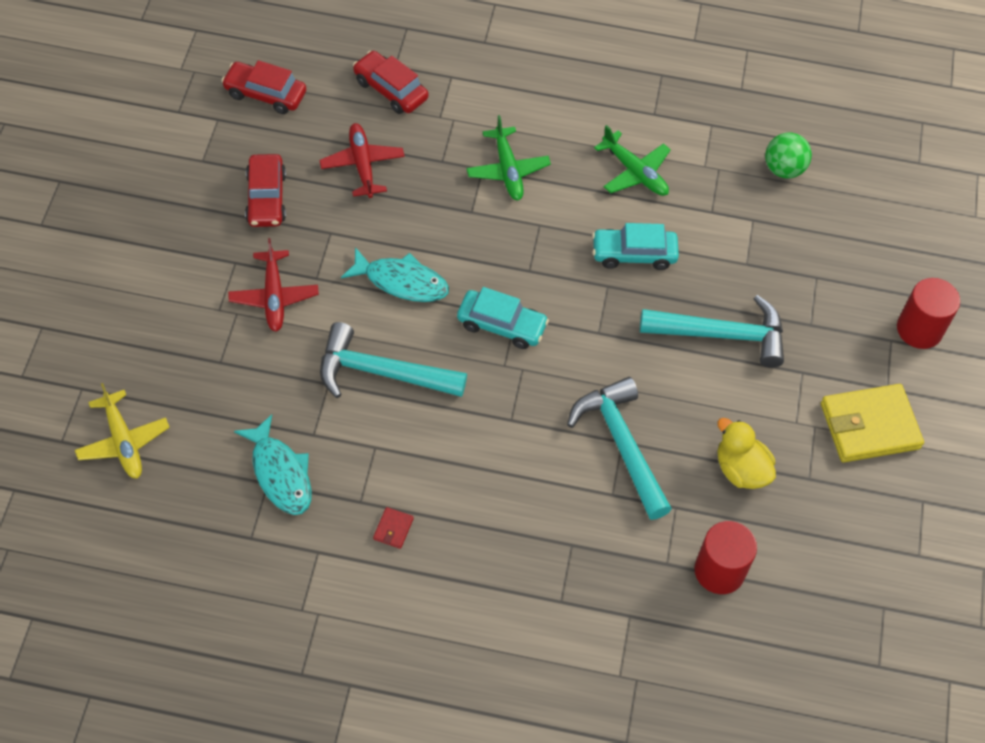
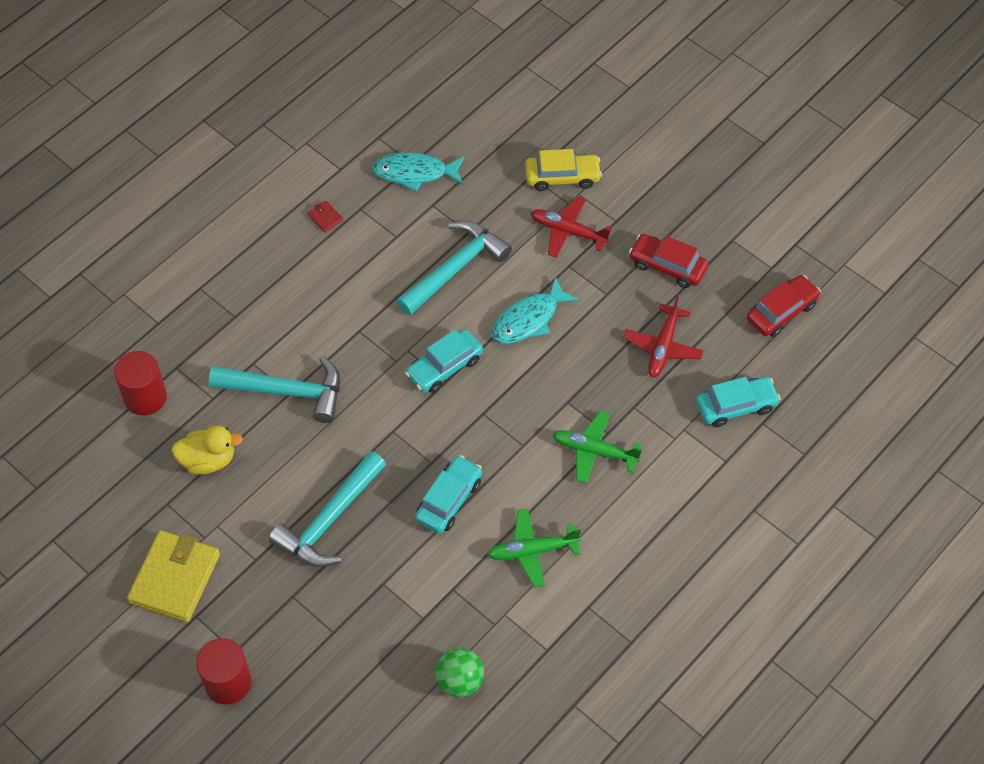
camera: 125 degrees right, 0 degrees up
yellow plane [75,383,170,479] -> none
red plane [319,123,405,198] -> red plane turned 90 degrees clockwise [624,296,704,378]
red car [353,51,428,114] -> turquoise car [696,377,781,427]
none -> yellow car [525,149,602,191]

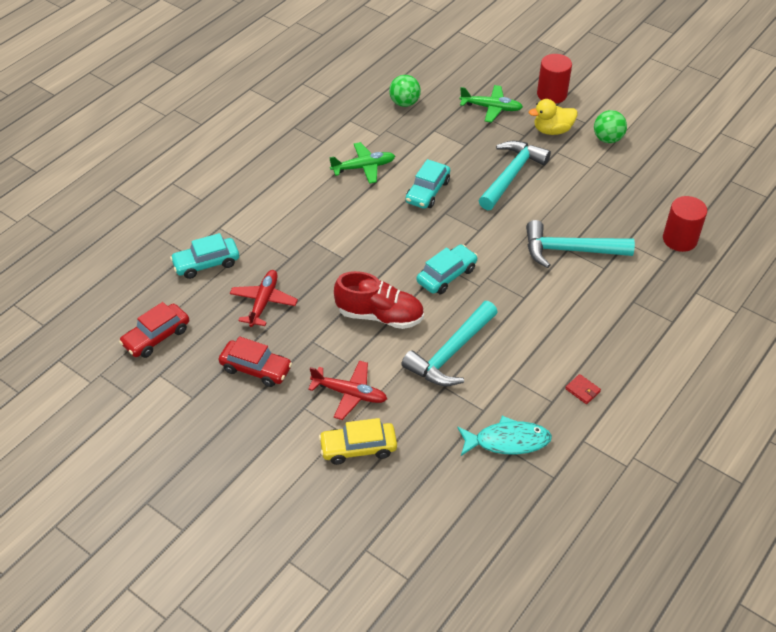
camera: 175 degrees right, 10 degrees down
yellow wallet [127,530,220,622] -> green ball [594,110,627,143]
yellow duck [171,426,243,474] -> yellow duck moved to [529,99,577,135]
turquoise fish [492,277,579,344] -> red shoe [334,271,424,329]
green plane [552,411,642,484] -> green plane moved to [460,85,523,123]

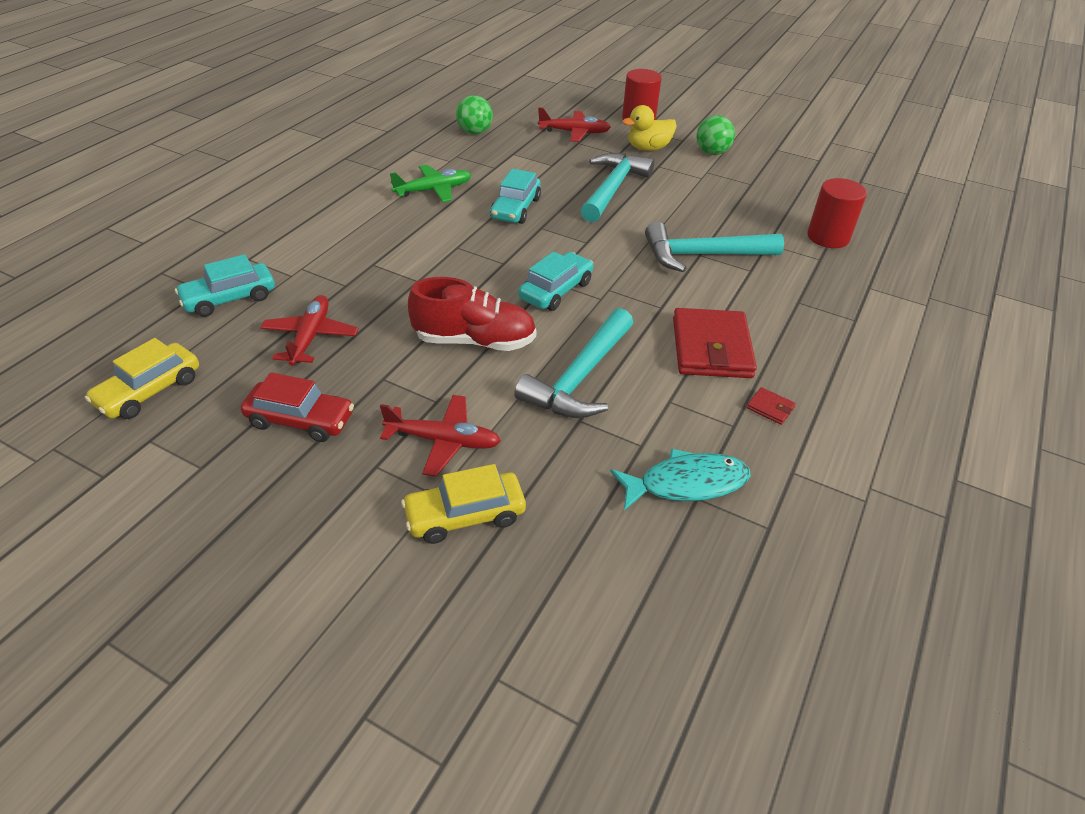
camera: 10 degrees left, 5 degrees down
red car [119,302,189,358] -> yellow car [85,338,199,419]
green plane [460,85,523,123] -> red plane [538,107,611,142]
none -> red wallet [673,308,757,378]

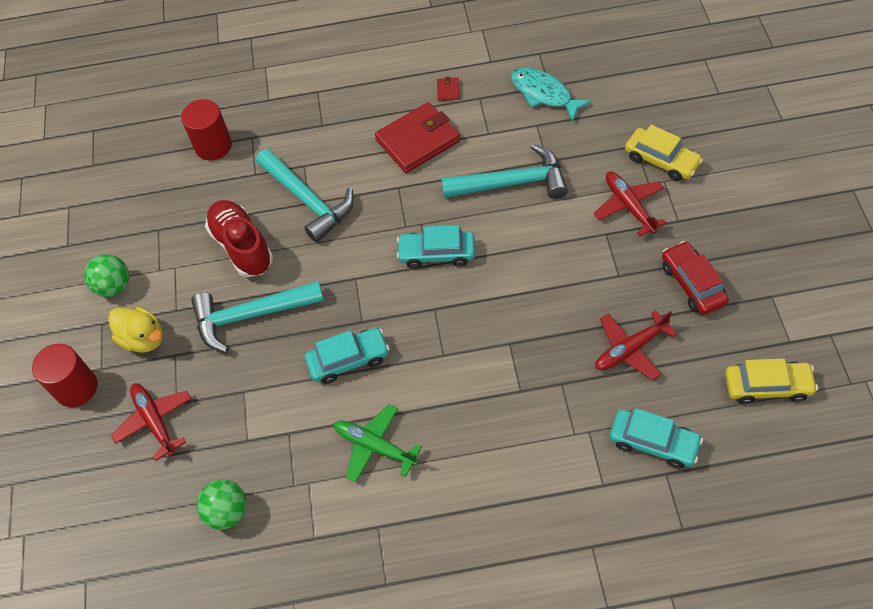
camera: 120 degrees left, 15 degrees up
red shoe [408,277,536,351] -> red shoe moved to [205,200,273,277]

